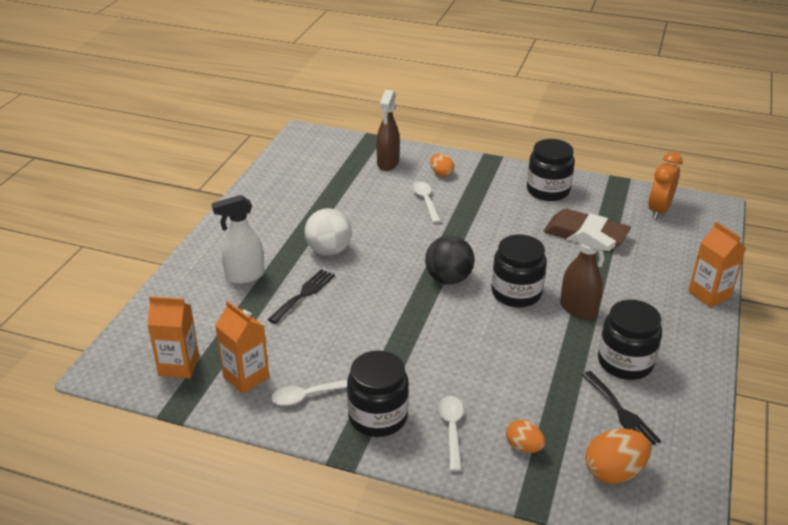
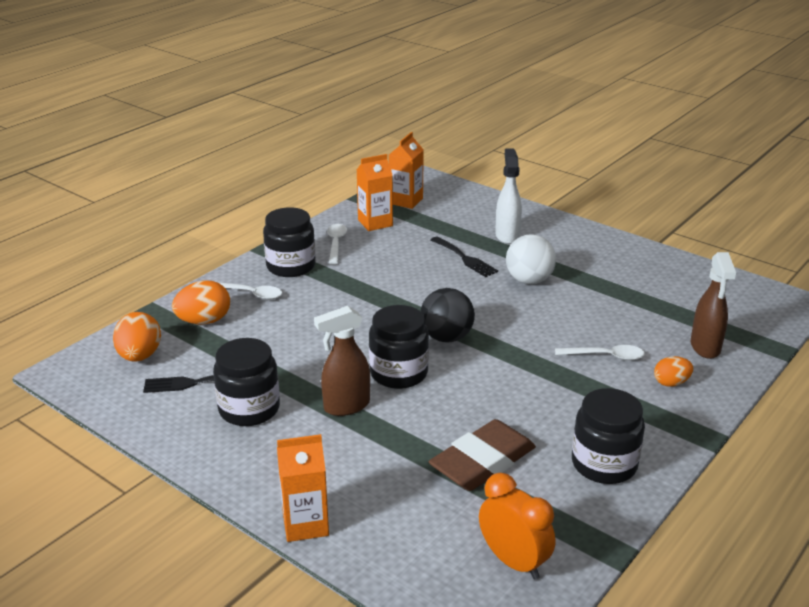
camera: 110 degrees right, 5 degrees down
brown spray bottle [377,90,400,171] -> brown spray bottle turned 120 degrees counterclockwise [691,252,736,359]
orange egg [506,419,545,453] -> orange egg [172,280,230,324], size x1.61

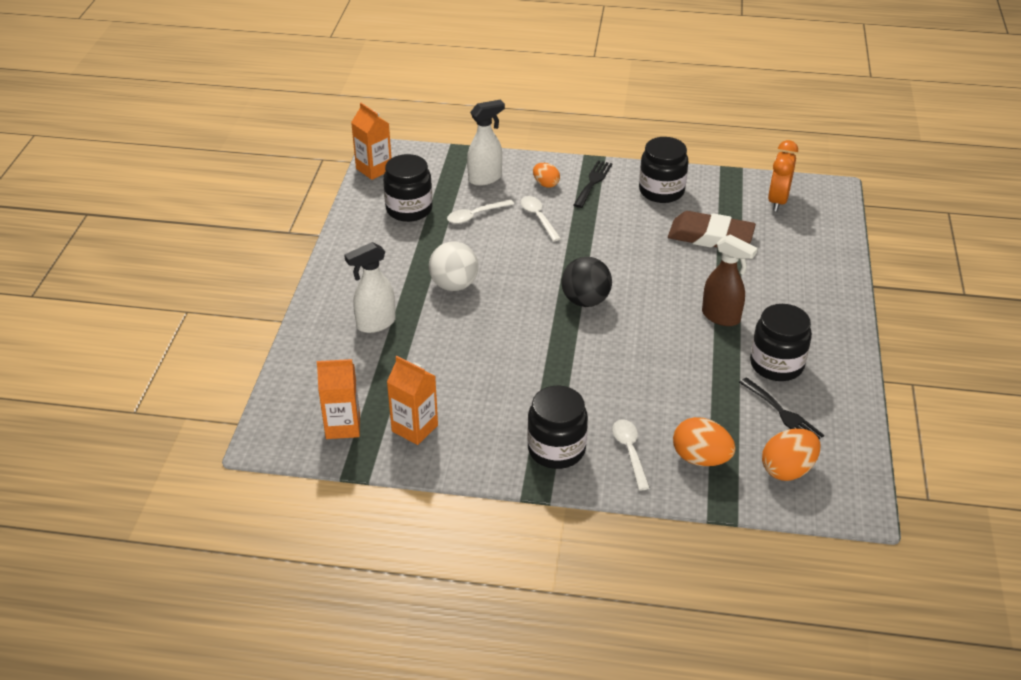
camera: 120 degrees left, 10 degrees up
orange carton [277,434,329,542] -> orange carton moved to [351,103,392,180]
white spoon [327,224,347,264] -> white spoon moved to [447,199,514,224]
black jar [369,305,429,389] -> black jar moved to [383,154,433,222]
black fork [431,237,498,277] -> black fork moved to [574,160,613,208]
brown spray bottle [691,252,736,359] -> white spray bottle [467,100,505,186]

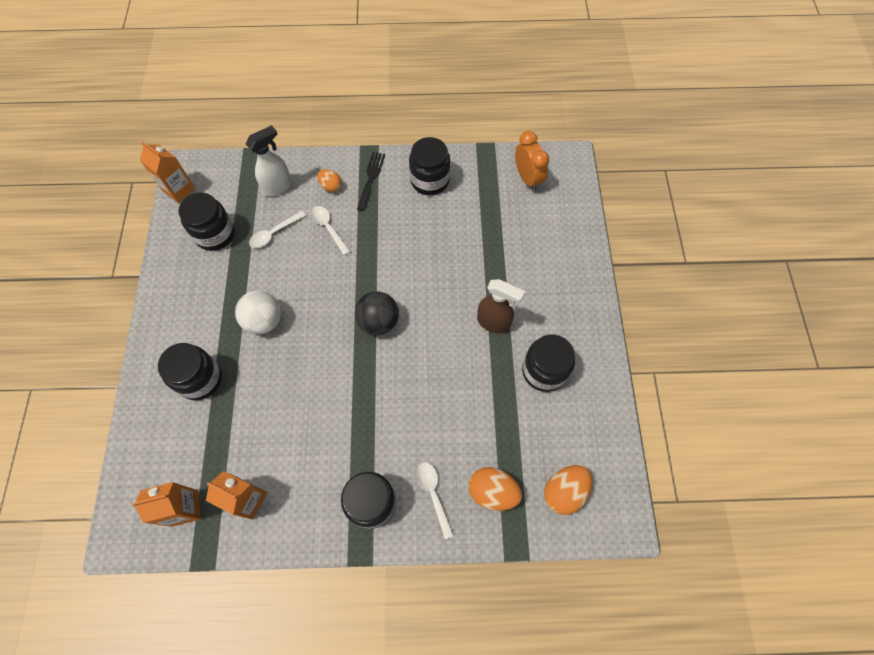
camera: 10 degrees left, 25 degrees up
white spray bottle [344,242,396,333] -> black jar [158,343,222,400]
brown eraser [668,211,756,247] -> none
black fork [739,377,824,439] -> none
orange clock [768,140,798,211] -> orange clock turned 150 degrees clockwise [515,131,549,191]

